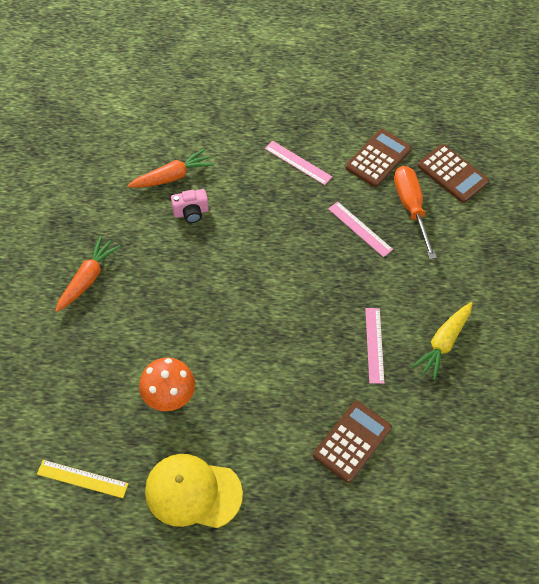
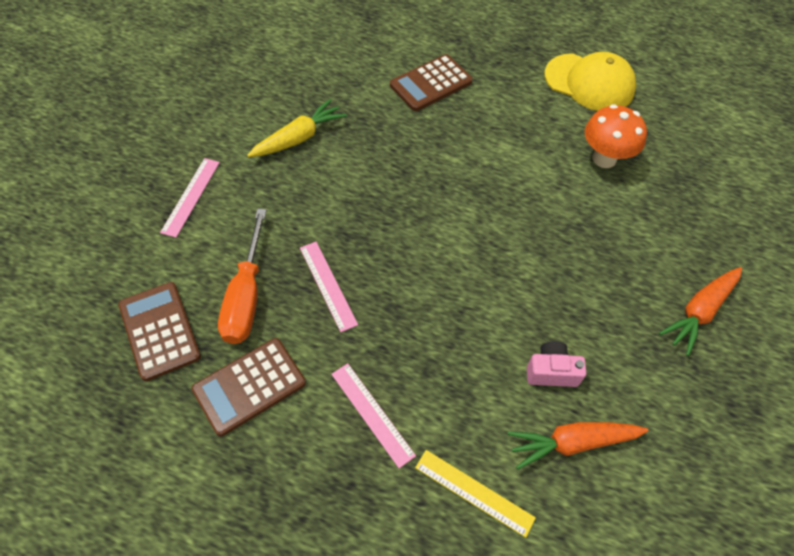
camera: 165 degrees left, 0 degrees up
yellow ruler [37,460,129,498] -> yellow ruler moved to [415,450,536,538]
pink ruler [365,308,384,384] -> pink ruler moved to [160,158,220,238]

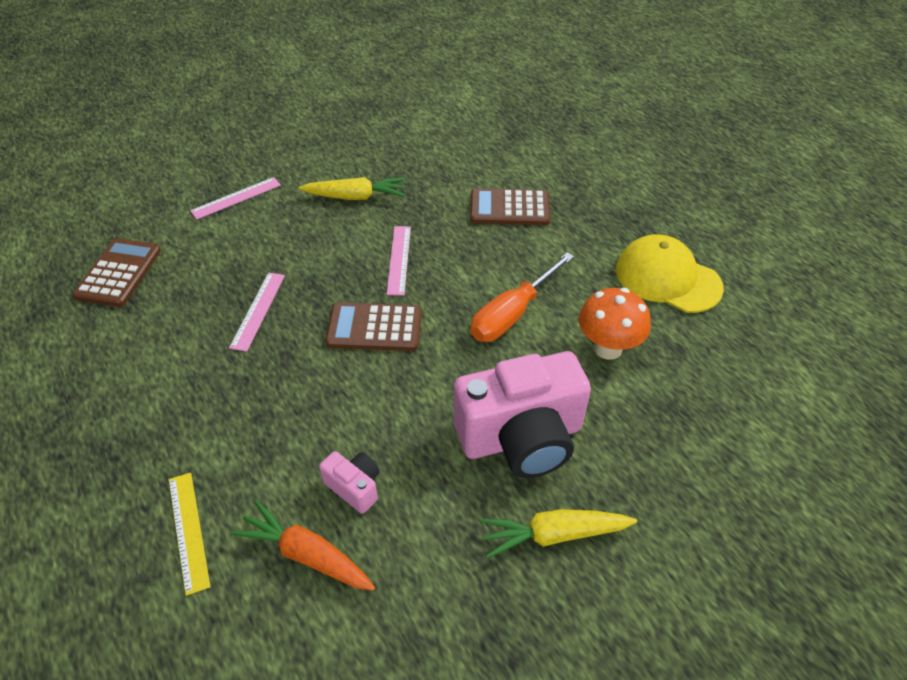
camera: 40 degrees right, 10 degrees down
brown calculator [192,338,306,436] -> brown calculator moved to [325,302,422,351]
orange screwdriver [218,209,267,344] -> orange screwdriver moved to [470,252,574,342]
pink ruler [331,363,416,468] -> pink ruler moved to [386,226,411,295]
yellow cap [544,52,636,111] -> yellow cap turned 150 degrees clockwise [616,234,724,313]
orange carrot [659,267,742,356] -> yellow carrot [480,509,637,558]
none -> pink camera [454,351,591,478]

